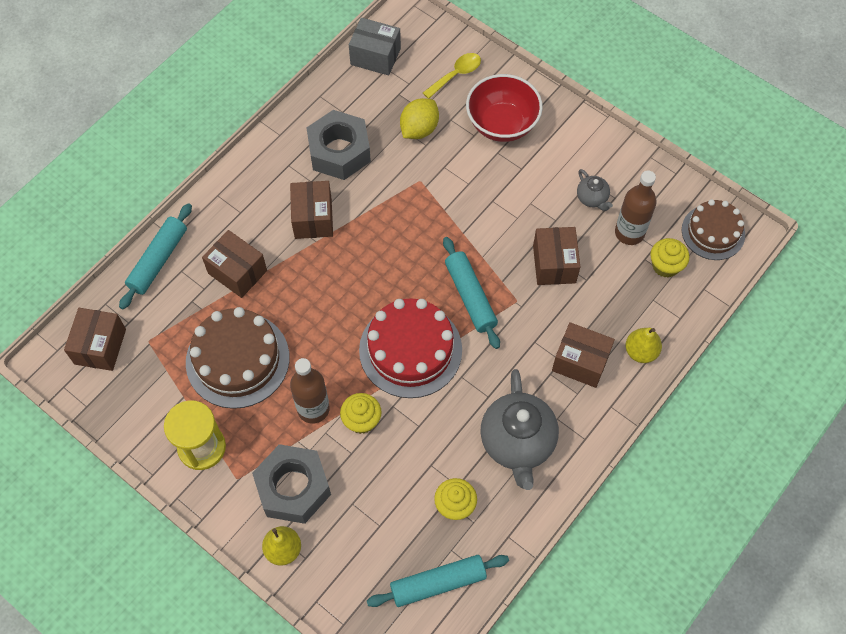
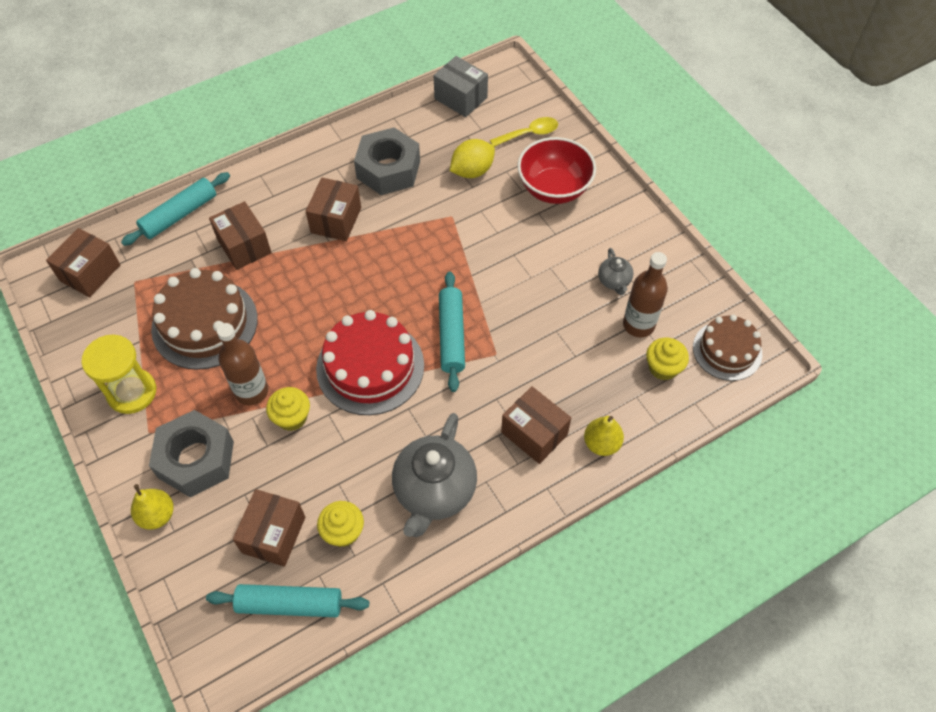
camera: 20 degrees right, 5 degrees down
brown box [533,227,580,285] -> brown box moved to [233,489,305,567]

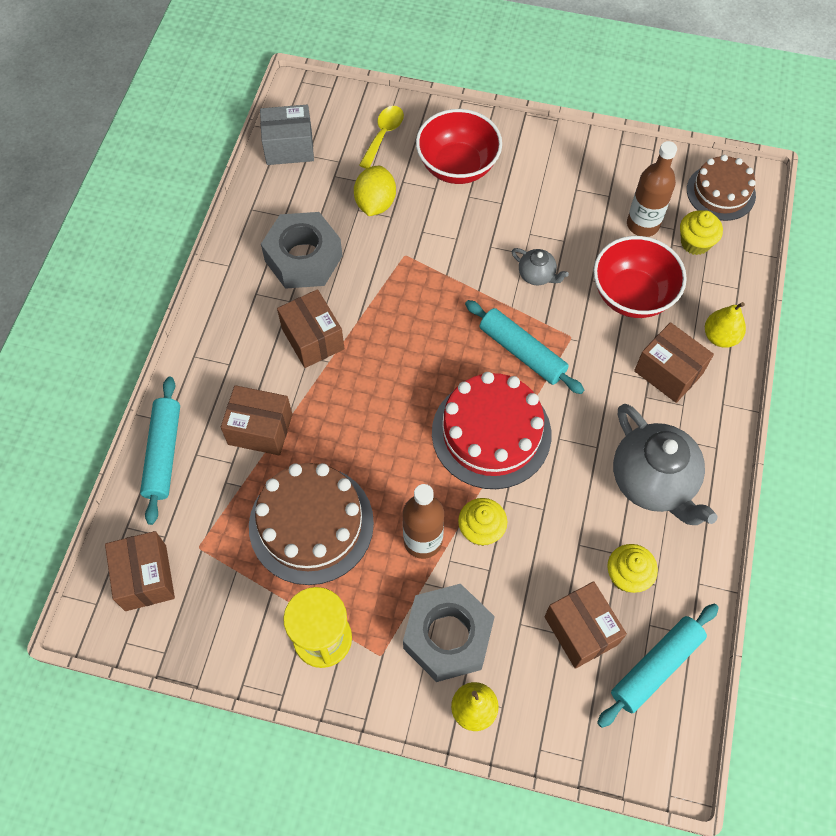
camera: 45 degrees left, 5 degrees up
brown box [501,386,571,464] -> brown box turned 45 degrees clockwise [634,322,714,403]
grey teapot [598,248,633,295] -> grey teapot moved to [512,248,569,285]
none -> red bowl [594,236,687,318]

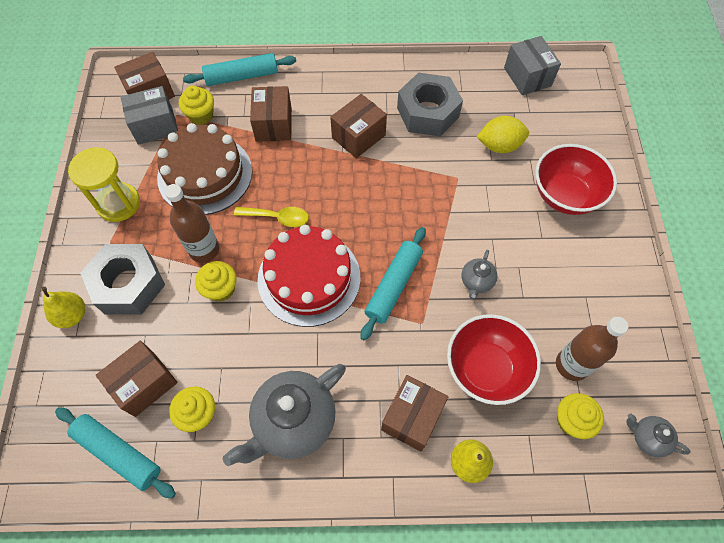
camera: 75 degrees right, 0 degrees up
yellow spoon [359,106,404,169] -> yellow spoon moved to [234,207,309,227]
brown cake [687,155,756,221] -> grey teapot [626,414,691,457]
none -> grey box [121,86,178,145]
none -> yellow cupcake [179,86,214,125]

